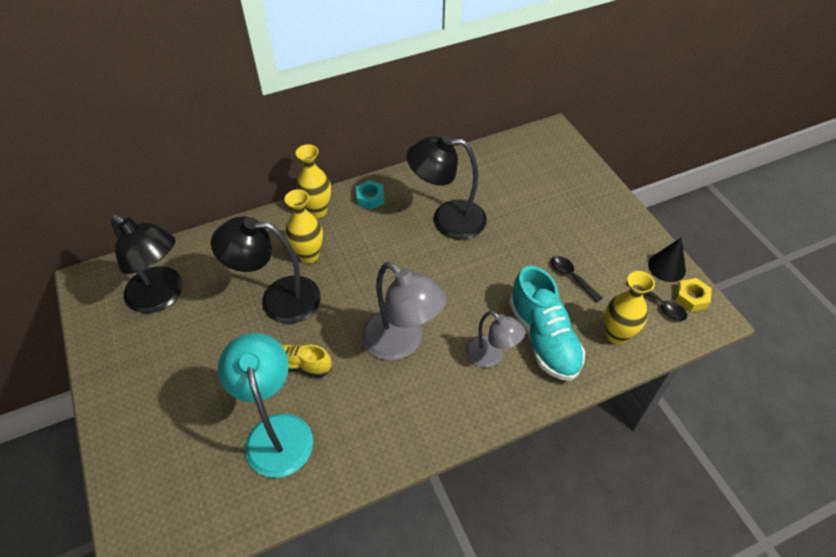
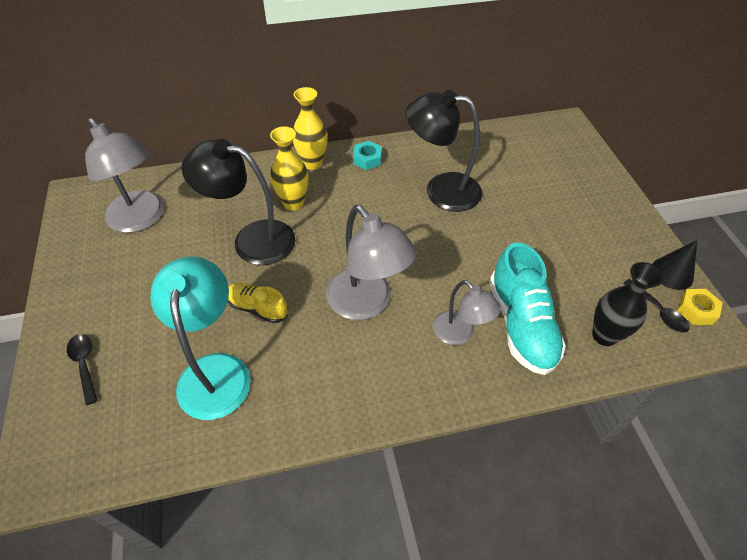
camera: 10 degrees right, 0 degrees up
black lamp [110,214,183,313] -> grey lamp [85,118,164,233]
black spoon [551,256,602,302] -> black spoon moved to [67,334,98,405]
yellow vase [605,271,655,345] -> black vase [592,262,663,346]

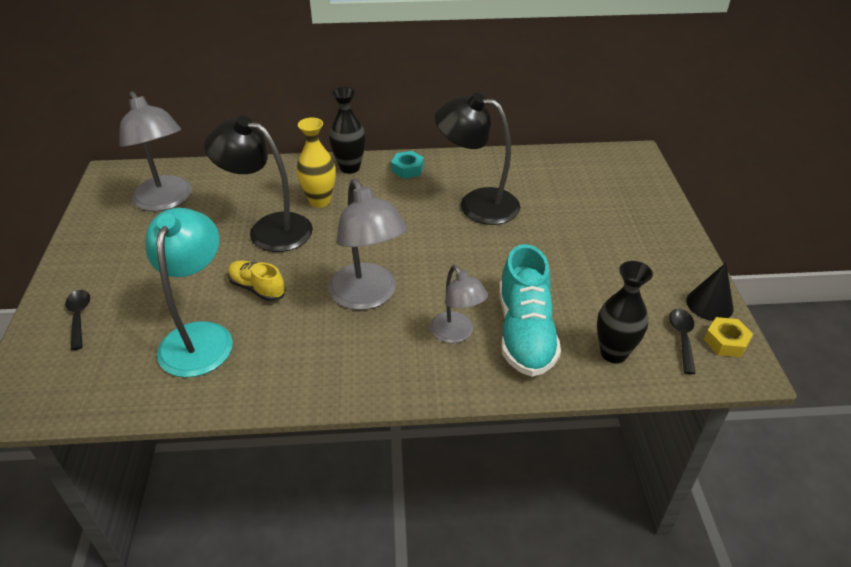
camera: 10 degrees right, 10 degrees down
yellow vase [293,87,328,170] -> black vase [329,87,366,174]
black spoon [624,279,690,333] -> black spoon turned 150 degrees counterclockwise [669,309,696,374]

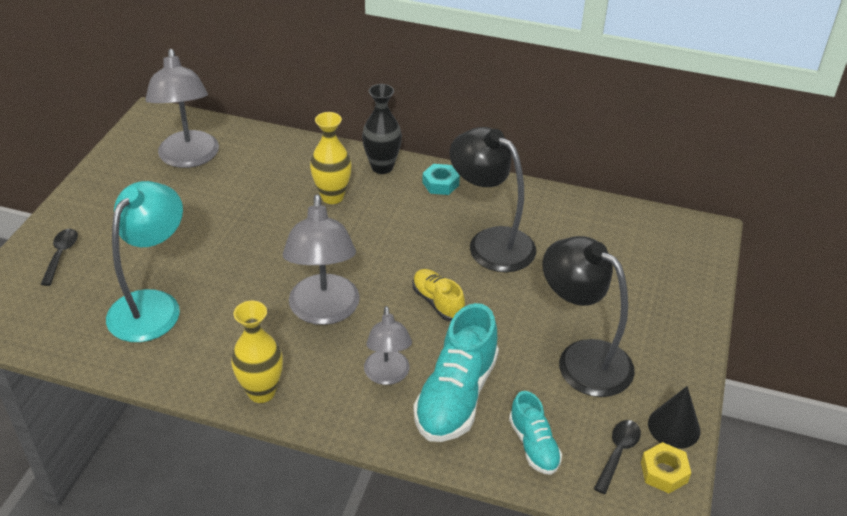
camera: 20 degrees right, 0 degrees up
black lamp [204,116,313,252] -> black lamp moved to [542,236,635,397]
yellow shoe [228,260,286,301] -> yellow shoe moved to [413,269,465,321]
black vase [597,261,653,363] -> turquoise shoe [509,391,562,475]
none -> yellow vase [231,301,283,403]

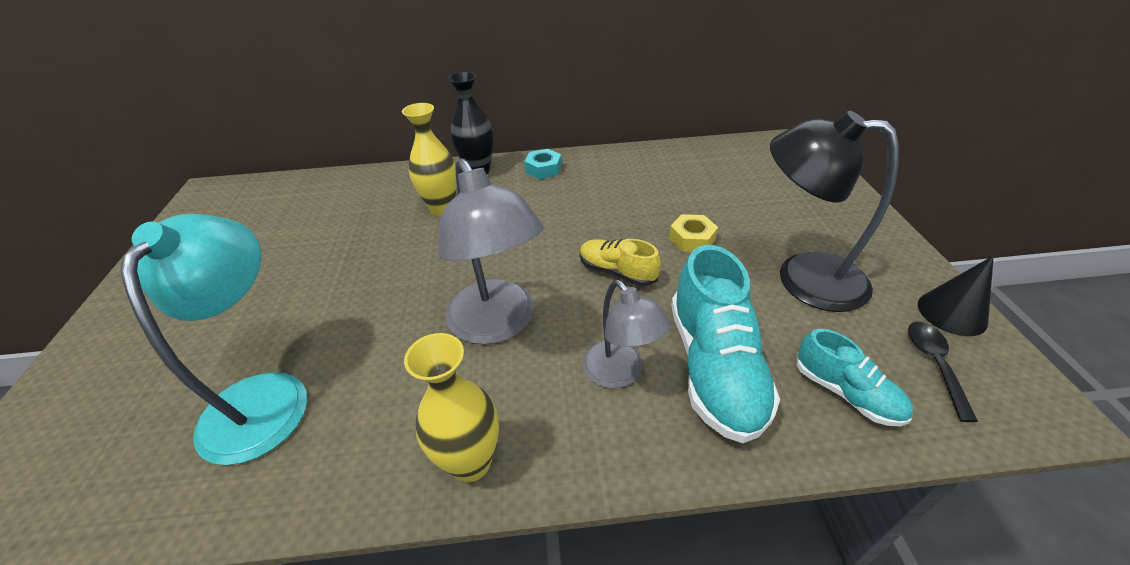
camera: 20 degrees left, 0 degrees up
black spoon [41,229,78,286] -> none
grey lamp [145,49,219,168] -> none
black lamp [450,127,536,272] -> none
yellow nut [641,442,691,493] -> yellow nut moved to [669,214,718,252]

